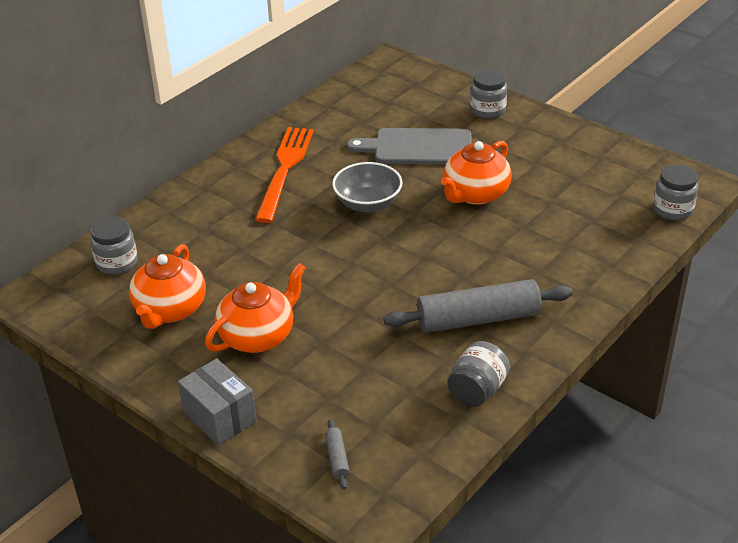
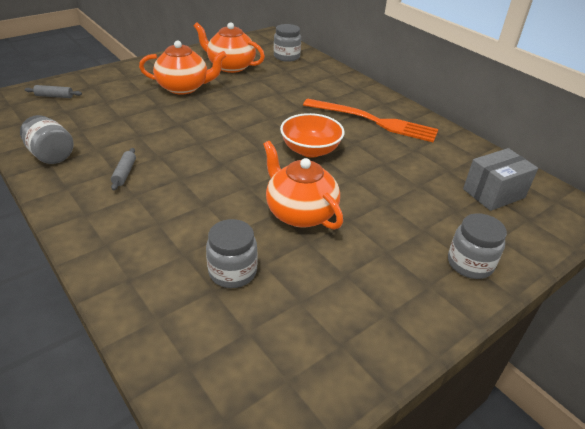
camera: 100 degrees right, 0 degrees up
grey box [178,358,257,446] -> grey box moved to [463,148,538,211]
orange teapot [205,263,306,353] -> orange teapot turned 60 degrees counterclockwise [139,41,227,95]
grey bowl [332,162,402,212] -> orange bowl [280,113,344,158]
grey cutting board [347,128,472,164] -> none
grey rolling pin [383,279,573,333] -> grey rolling pin [111,148,136,190], size x0.41
grey jar [653,164,698,221] -> grey jar moved to [206,219,257,288]

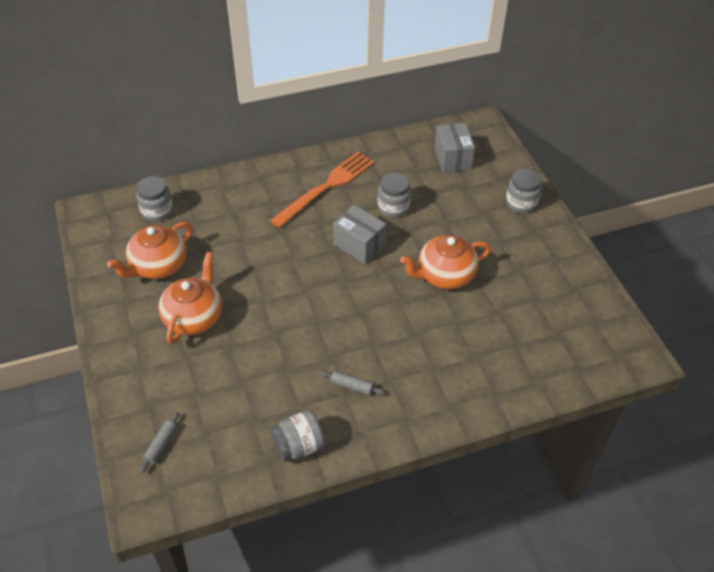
camera: 70 degrees left, 10 degrees up
grey jar [206,219,257,288] -> grey jar moved to [378,173,411,218]
orange bowl [280,113,344,158] -> grey box [333,205,387,264]

